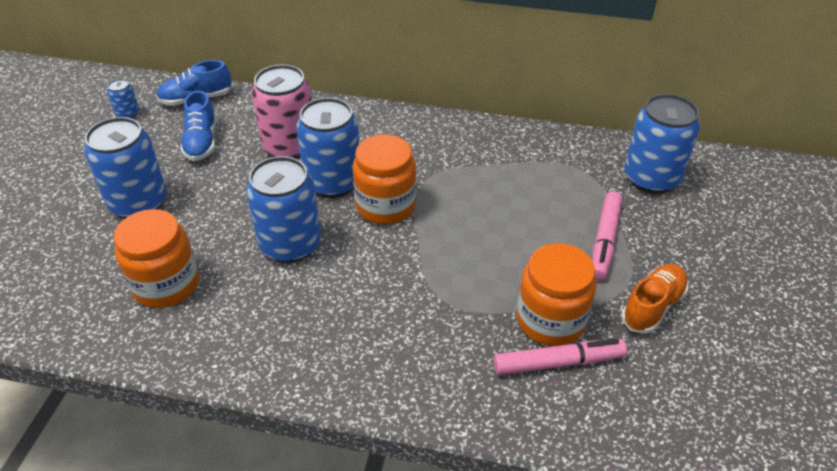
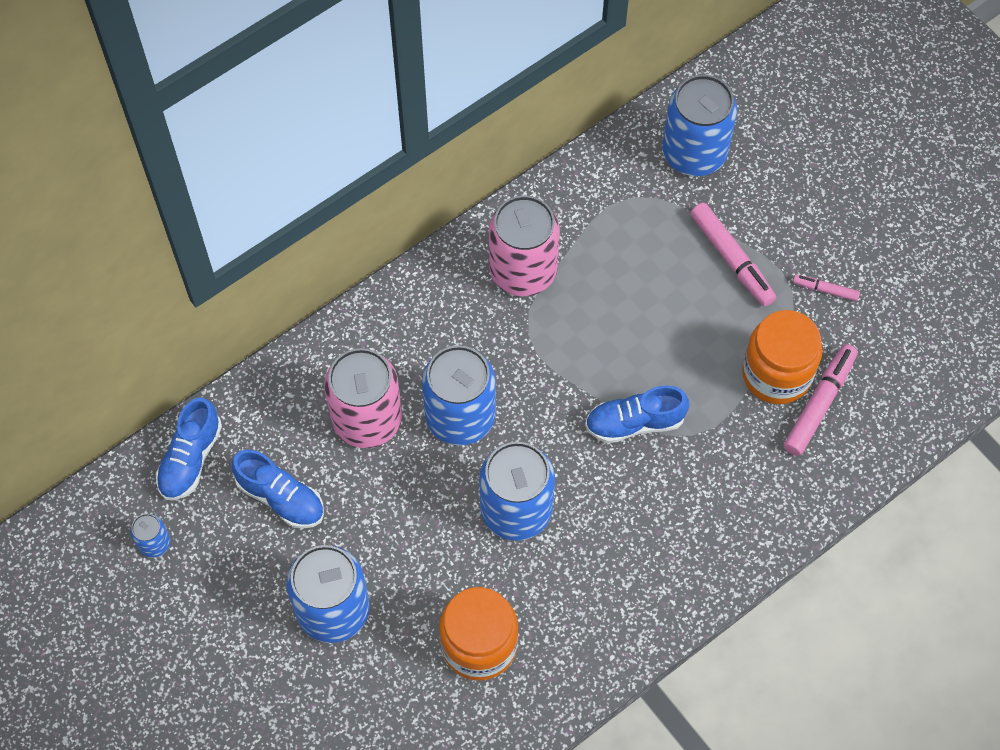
camera: 50 degrees left, 20 degrees up
orange jar [352,134,416,225] -> none
orange shoe [621,264,689,334] -> pink marker [793,275,860,301]
none -> pink can [489,195,560,296]
none -> blue shoe [585,385,689,443]

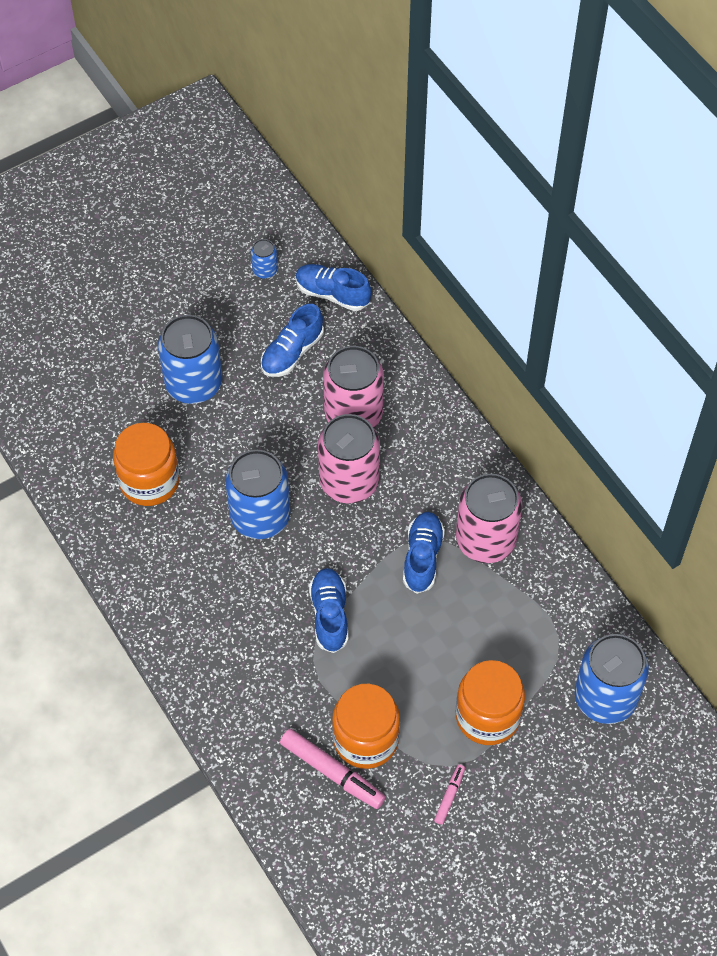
camera: 95 degrees right, 5 degrees down
blue can [422,345,496,445] -> pink can [318,414,380,503]
pink marker [690,203,776,306] -> orange jar [456,660,525,745]
none -> blue shoe [403,512,445,594]

